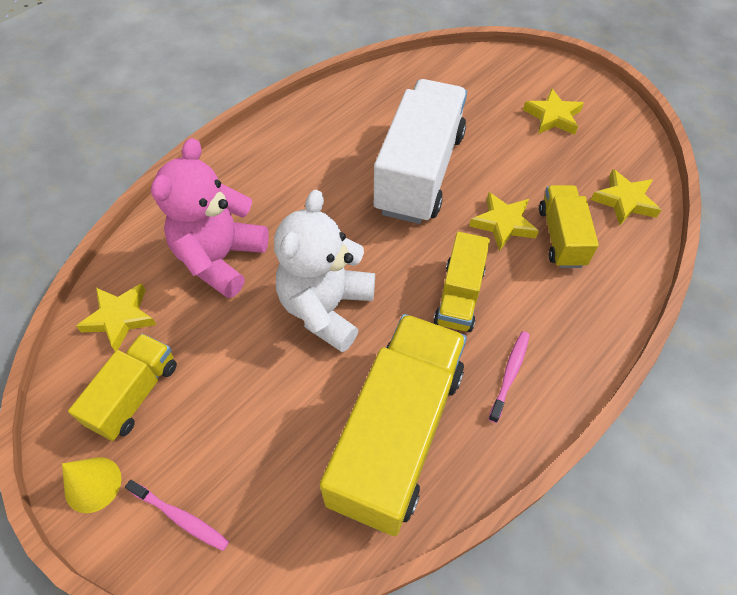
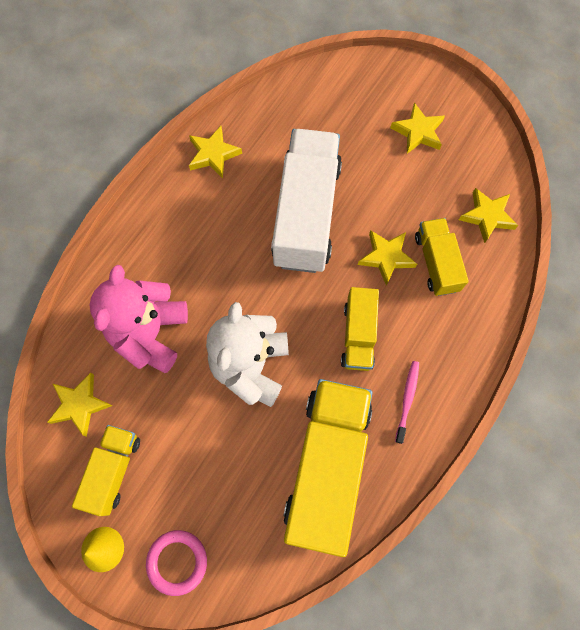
camera: 10 degrees left, 15 degrees up
pink toothbrush [125,480,229,551] -> pink ring [146,530,207,596]
none -> yellow star [189,126,242,178]

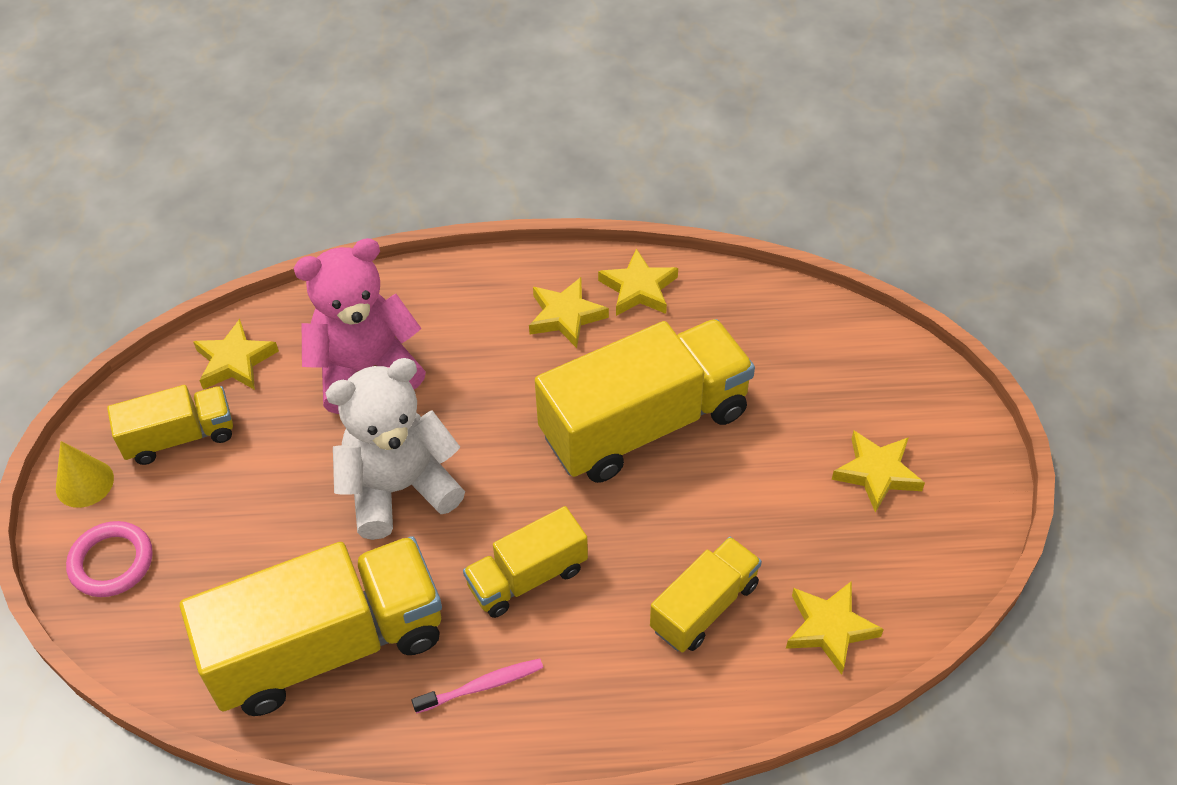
camera: 55 degrees right, 20 degrees down
white truck [271,129,342,273] -> yellow truck [535,319,755,483]
yellow star [358,230,417,286] -> yellow star moved to [529,277,609,348]

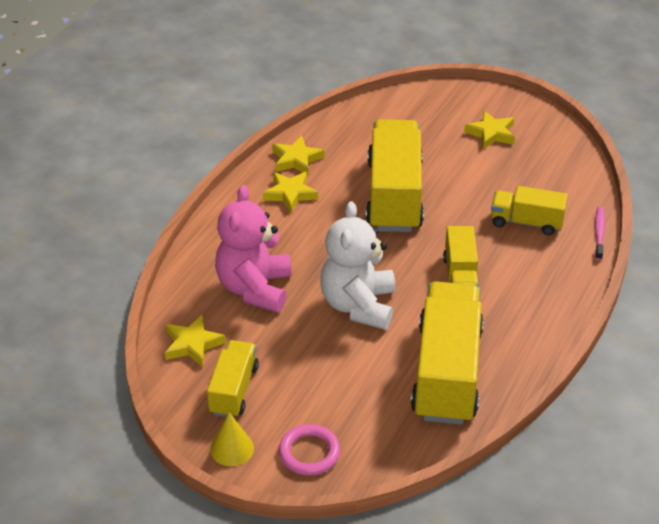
camera: 60 degrees left, 10 degrees down
pink toothbrush [412,658,543,714] -> pink toothbrush moved to [595,207,605,260]
yellow truck [650,537,762,652] -> yellow truck turned 60 degrees counterclockwise [491,186,568,235]
yellow star [786,581,884,675] -> none

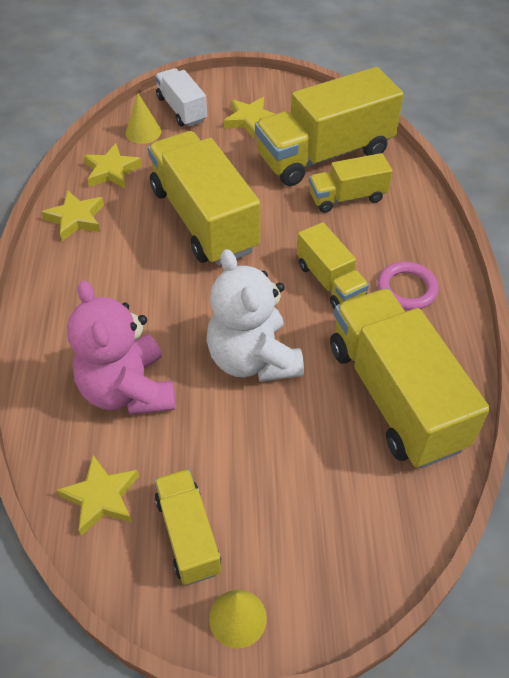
camera: 30 degrees left, 10 degrees up
yellow star [263,171,318,213] -> yellow star moved to [83,143,142,188]
pink ring [279,424,340,475] -> pink ring moved to [378,262,439,310]
pink toothbrush [595,207,605,260] -> none
none -> yellow cone [126,93,161,144]
none -> white truck [155,68,207,127]
none -> yellow truck [255,67,404,186]

